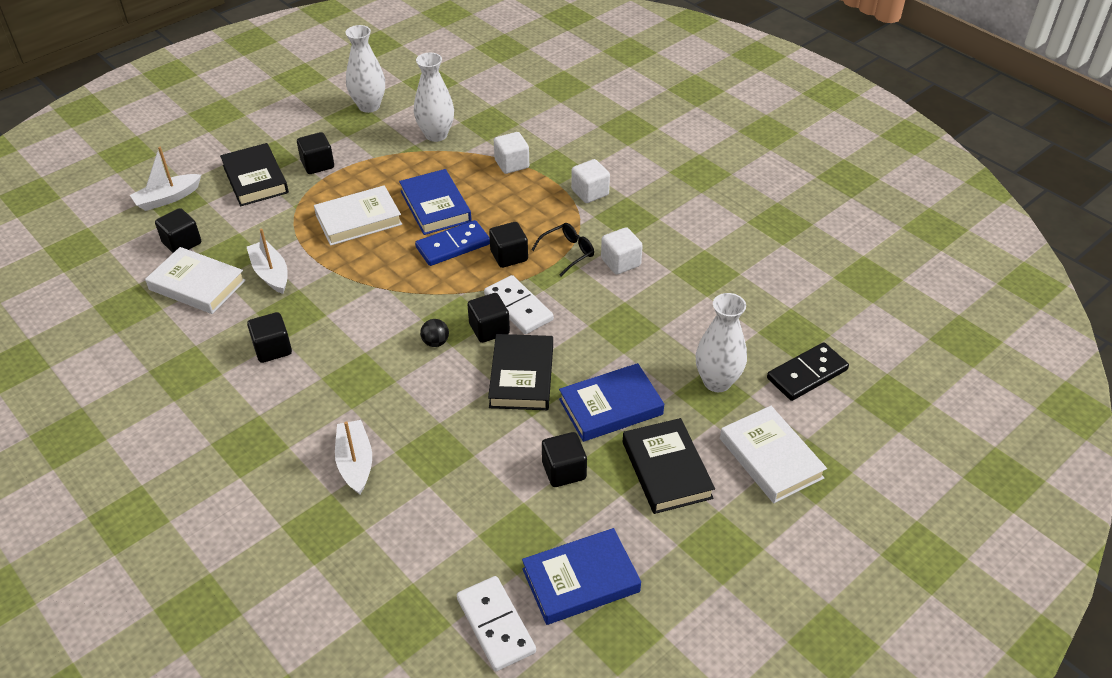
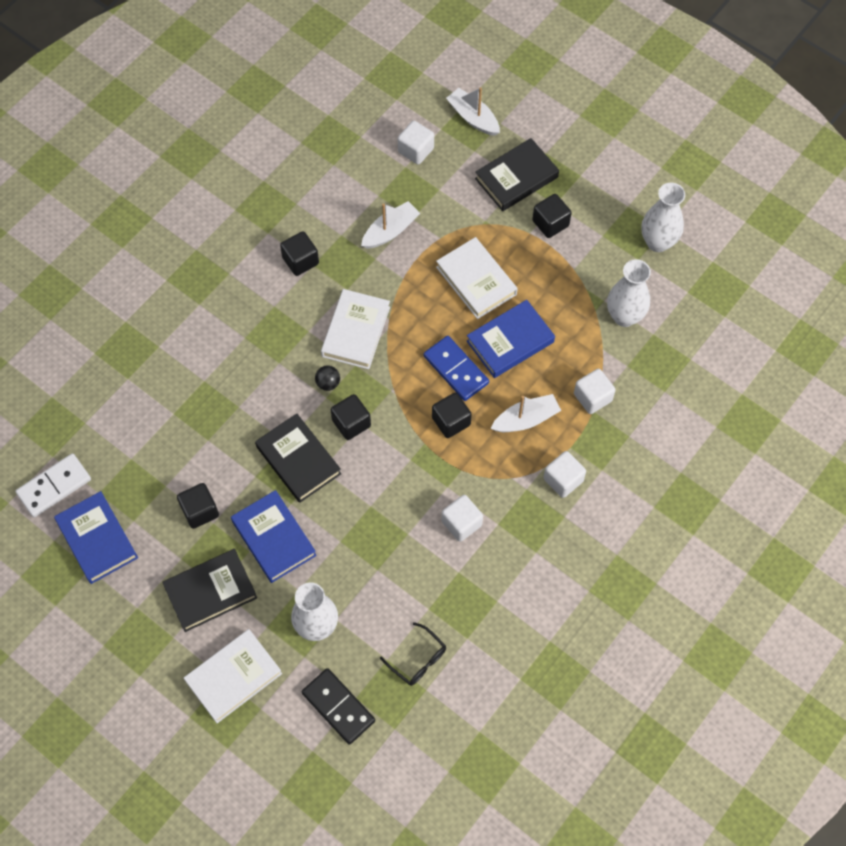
camera: 80 degrees right, 20 degrees up
white book [145,247,246,314] -> white book moved to [321,289,390,369]
black cube [155,208,201,253] -> white cube [398,121,434,165]
white boat [335,420,372,495] -> white boat moved to [490,394,561,432]
white domino [484,275,554,334] -> none
black book [488,334,553,410] -> black book turned 60 degrees clockwise [255,414,341,503]
black glasses [531,223,594,276] -> black glasses moved to [380,622,446,686]

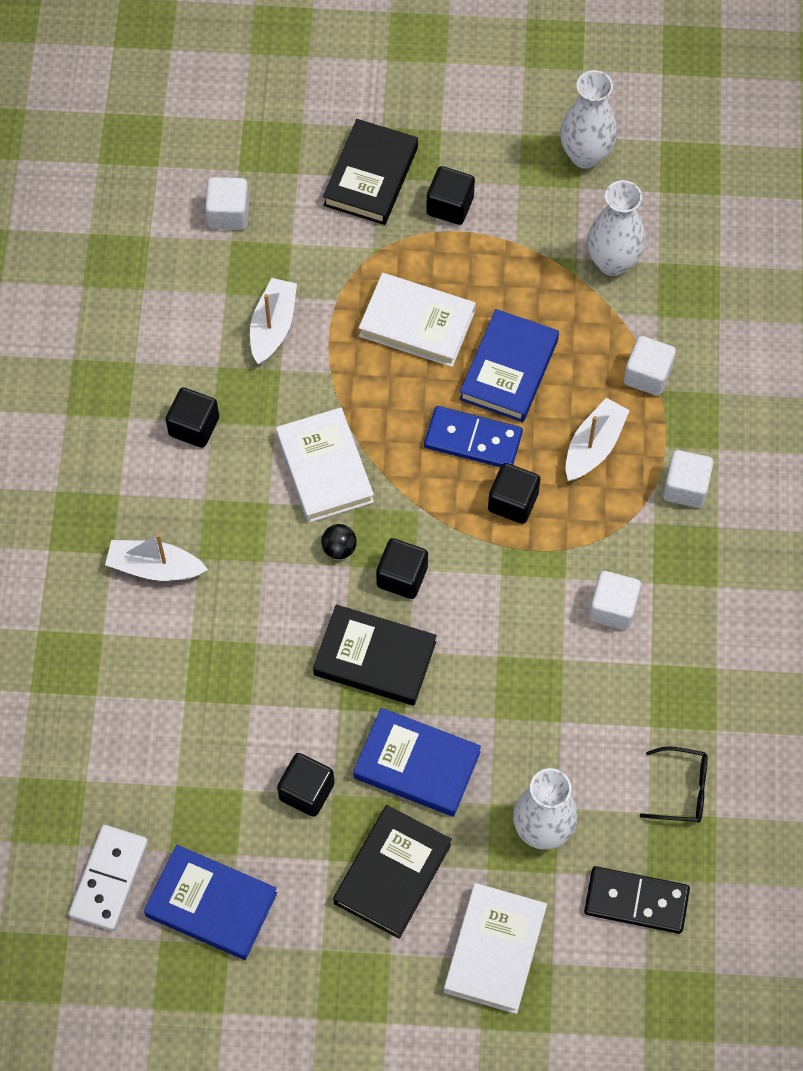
camera: 35 degrees left, 0 degrees up
white boat [446,87,500,136] -> white boat moved to [105,534,208,581]

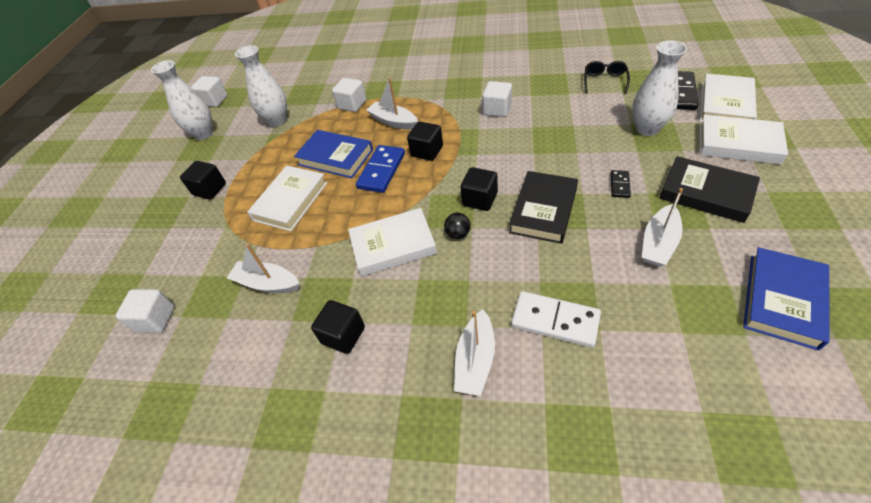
camera: 80 degrees left, 15 degrees down
white domino [69,825,148,931] -> white domino moved to [511,291,601,348]
black cube [277,753,335,817] -> white boat [642,188,683,267]
black book [323,119,418,225] -> none
blue book [353,708,481,817] -> black domino [611,170,631,198]
white cube [663,450,713,508] -> white cube moved to [191,76,228,107]
none -> white book [700,73,757,122]

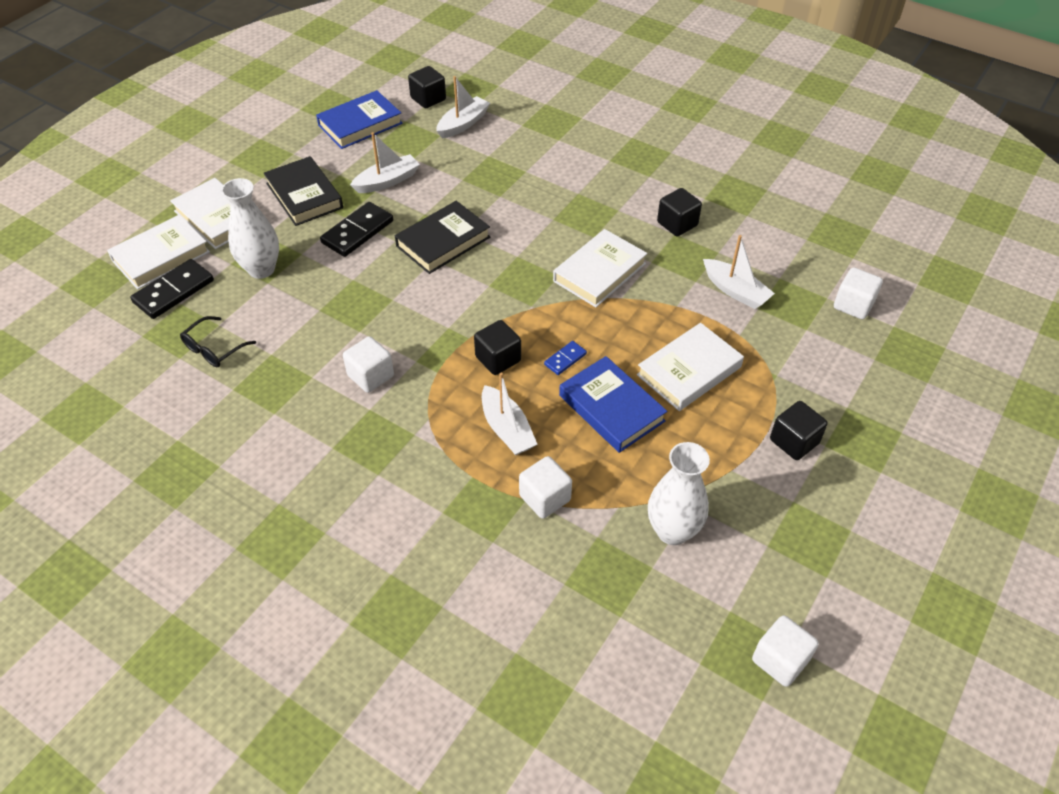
camera: 160 degrees left, 0 degrees up
white vase [151,60,213,140] -> none
white book [348,208,437,276] -> white book turned 60 degrees counterclockwise [553,229,648,307]
blue domino [356,145,405,193] -> blue domino [544,341,587,375], size x0.53
black ball [444,213,471,239] -> none
white boat [454,309,495,396] -> white boat moved to [436,76,490,139]
black cube [461,167,498,211] -> black cube moved to [408,66,446,108]
white domino [511,291,601,348] -> none
black domino [611,170,631,198] -> black domino [320,202,393,257], size x1.90

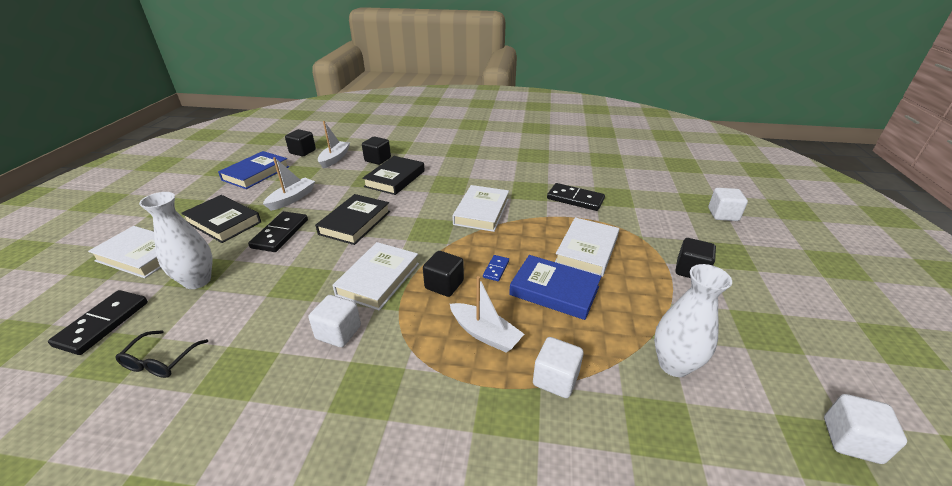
camera: 25 degrees left, 15 degrees down
white book [107,215,210,290] -> white book moved to [332,242,419,311]
black cube [657,188,702,236] -> black cube moved to [362,137,391,165]
white boat [703,235,775,309] -> black domino [547,183,605,211]
white cube [834,267,883,319] -> white cube moved to [708,188,748,221]
none -> black book [362,156,425,195]

